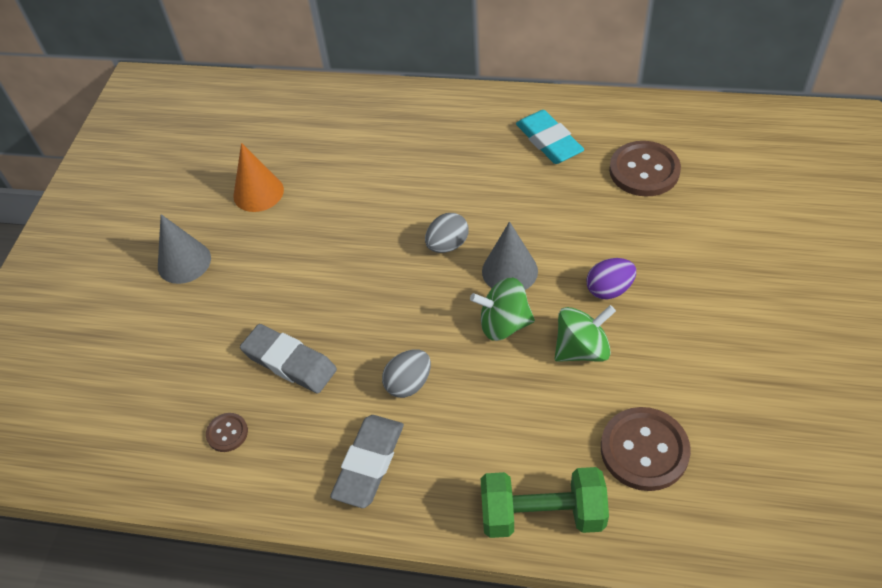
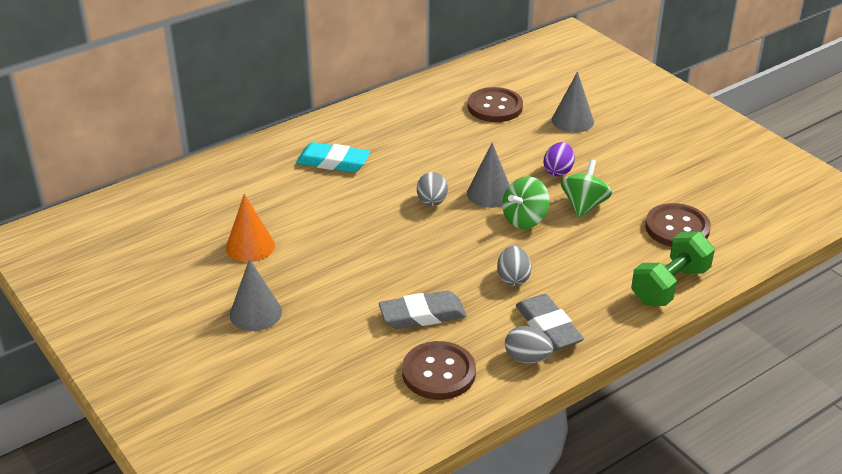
camera: 50 degrees left, 15 degrees down
brown button [206,413,248,452] -> brown button [402,341,476,400], size x2.01
turquoise eraser [516,110,584,164] -> turquoise eraser moved to [296,142,370,172]
none -> grey egg [505,326,553,363]
none -> grey cone [552,71,594,133]

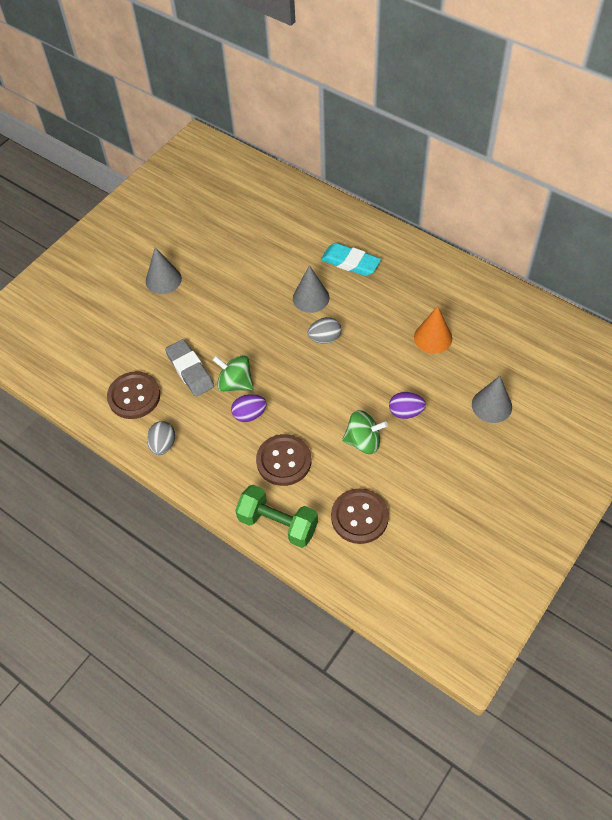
camera: 75 degrees right, 20 degrees up
orange cone [226,194,275,262] -> orange cone moved to [414,306,452,354]
turquoise eraser [296,142,370,172] -> turquoise eraser turned 60 degrees counterclockwise [321,243,381,276]
grey cone [467,143,509,208] -> grey cone moved to [293,265,329,313]
brown button [468,87,523,122] -> brown button moved to [256,434,311,486]
grey egg [497,246,531,286] -> purple egg [231,394,267,422]
green spinning top [502,176,550,229] -> green spinning top moved to [212,355,254,392]
grey eraser [516,294,584,351] -> none

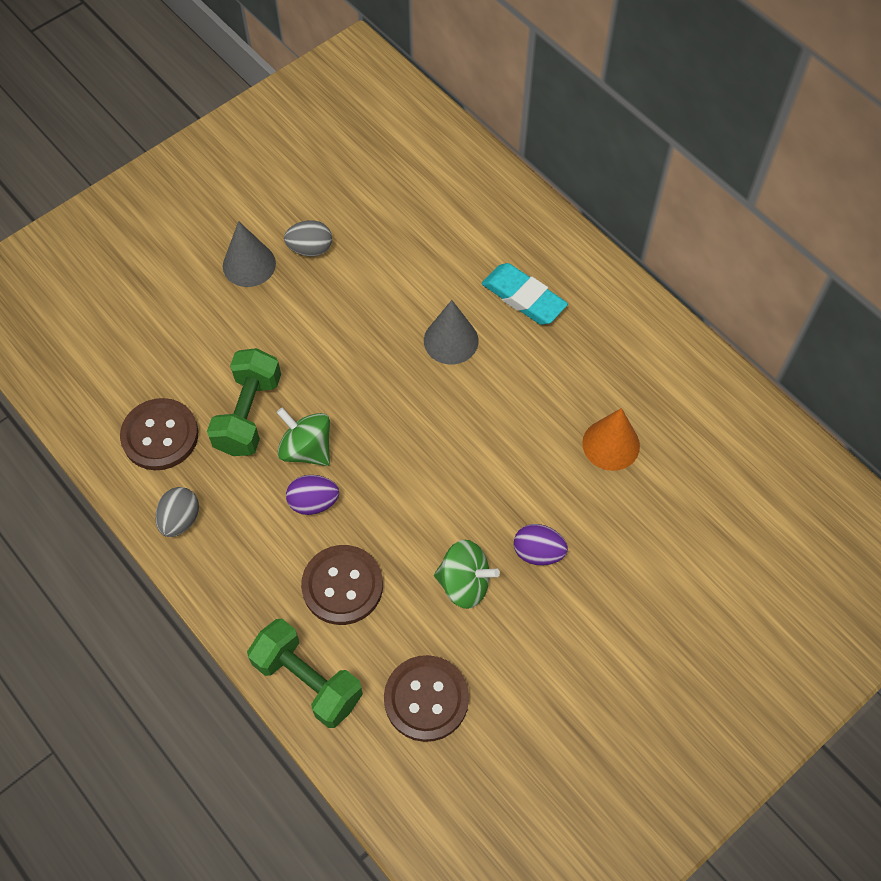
camera: 10 degrees right, 5 degrees up
grey eraser [165,339,214,397] -> green dumbbell [207,348,281,456]
grey egg [308,317,341,344] -> grey egg moved to [284,220,332,256]
grey cone [472,376,512,423] -> none

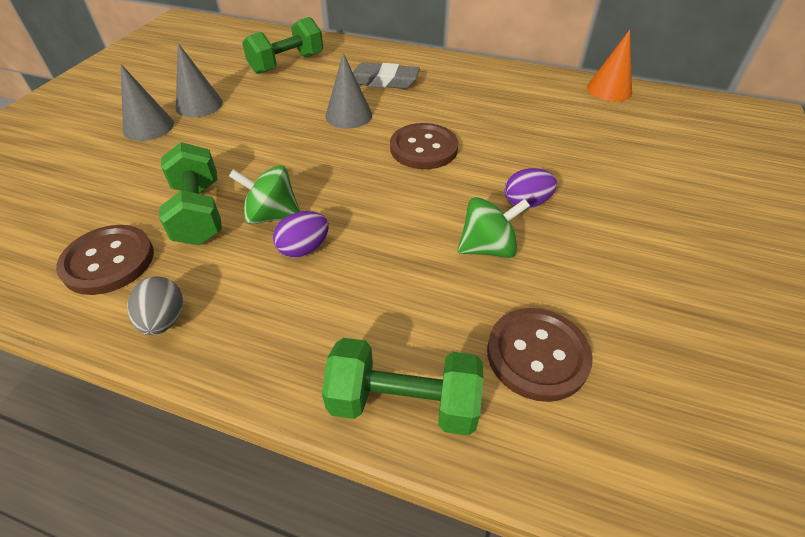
camera: 30 degrees left, 15 degrees down
grey egg [284,220,332,256] -> grey cone [175,43,223,117]
brown button [301,545,383,625] -> brown button moved to [390,123,458,169]
turquoise eraser [482,263,568,325] -> grey eraser [353,63,420,89]
orange cone [582,408,640,471] -> orange cone moved to [587,30,632,102]
none -> green dumbbell [242,17,323,74]

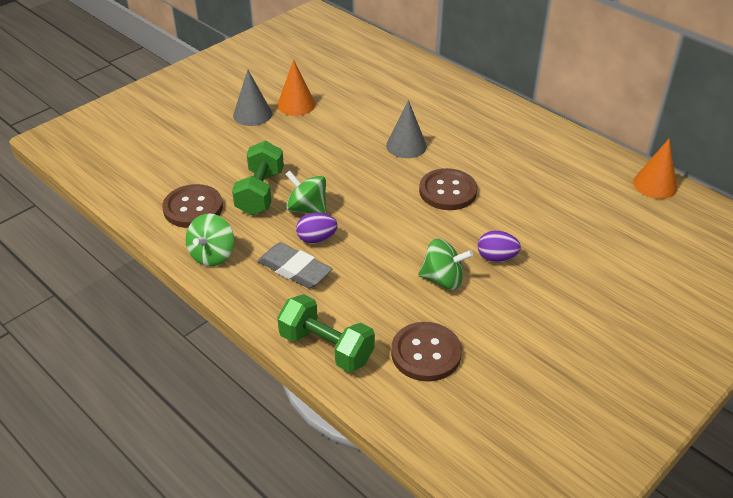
camera: 25 degrees right, 5 degrees down
grey egg [127,276,183,335] -> green spinning top [186,213,234,266]
grey cone [175,43,223,117] -> orange cone [277,60,315,116]
green dumbbell [242,17,323,74] -> none
grey eraser [353,63,420,89] -> grey eraser moved to [258,242,332,288]

